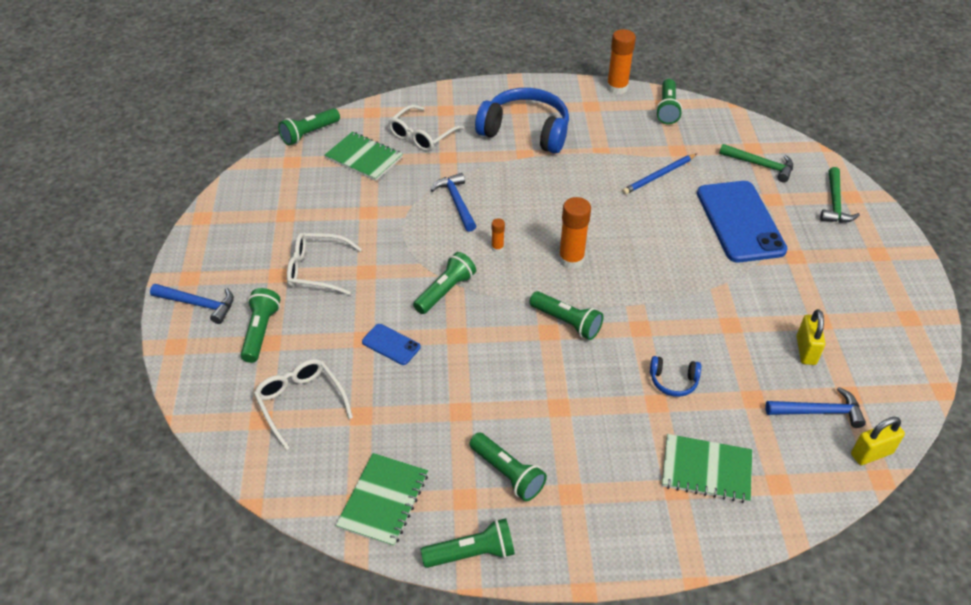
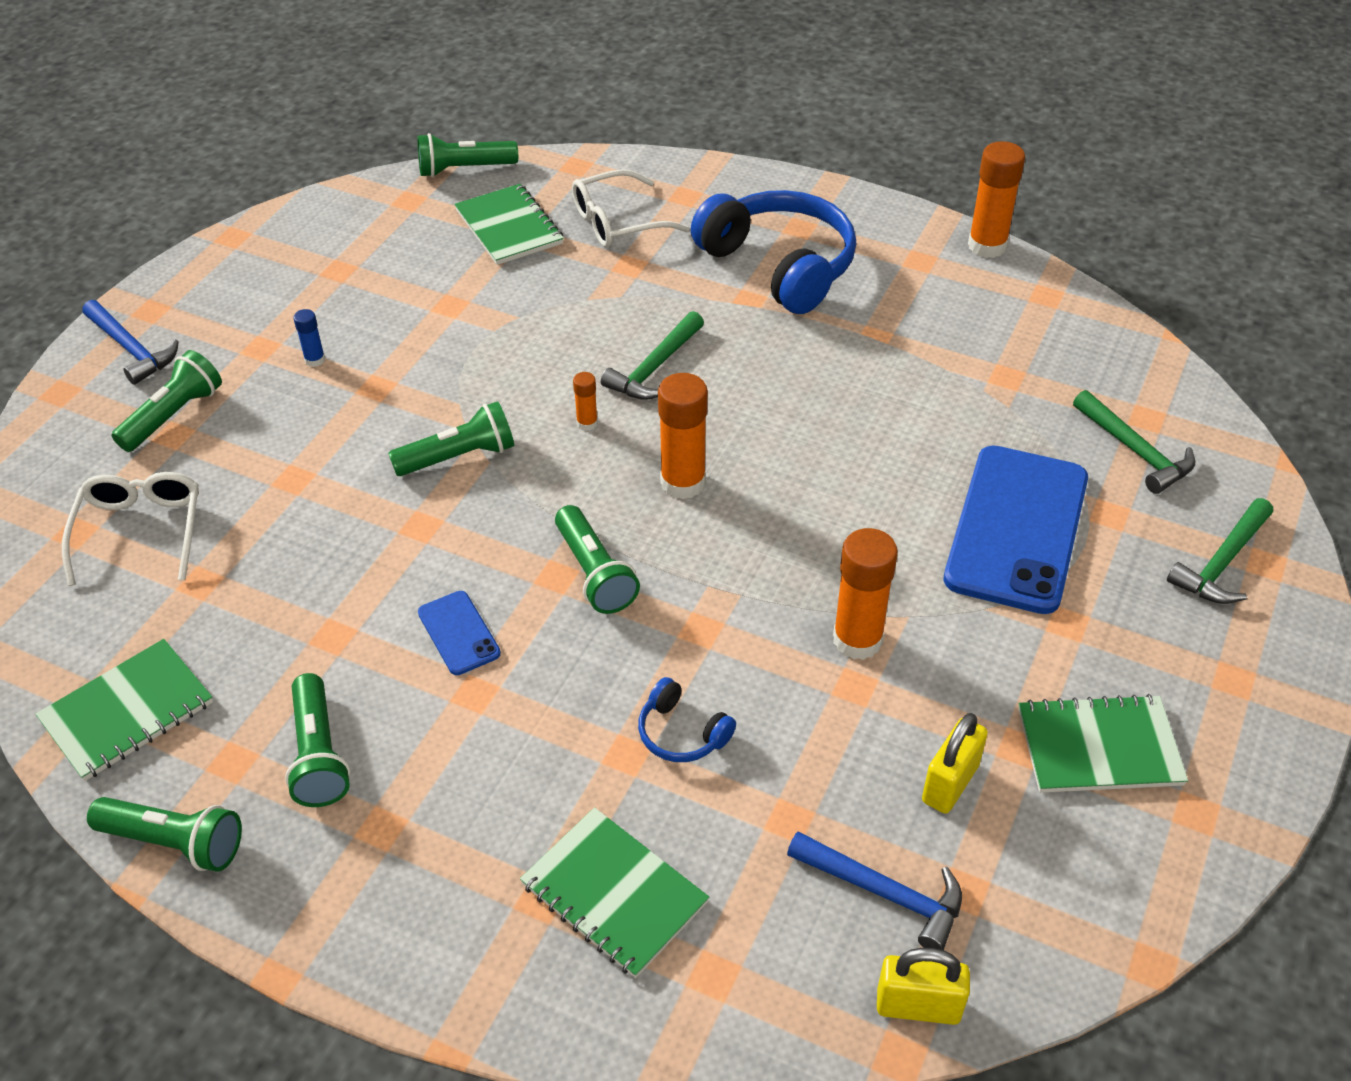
camera: 30 degrees right, 0 degrees up
white glasses [287,233,362,295] -> blue glue stick [293,309,325,367]
blue phone [362,324,421,365] -> blue phone moved to [418,591,501,675]
blue hammer [431,173,476,232] -> none
blue pencil [622,154,697,195] -> none
green flashlight [656,79,682,124] -> none
none -> green hammer [601,311,704,400]
none -> orange glue stick [833,528,898,660]
none -> green notebook [1018,694,1188,793]

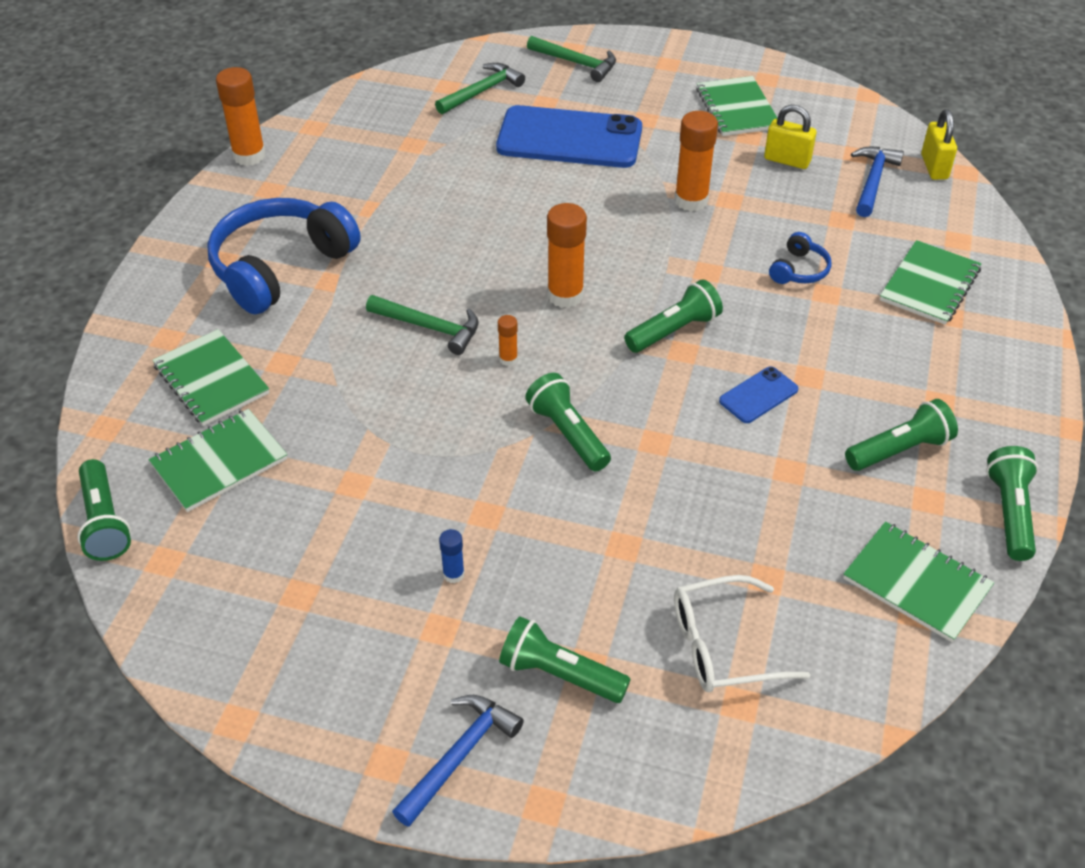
camera: 100 degrees left, 0 degrees up
white glasses [572,169,689,248] -> green notebook [152,329,269,426]

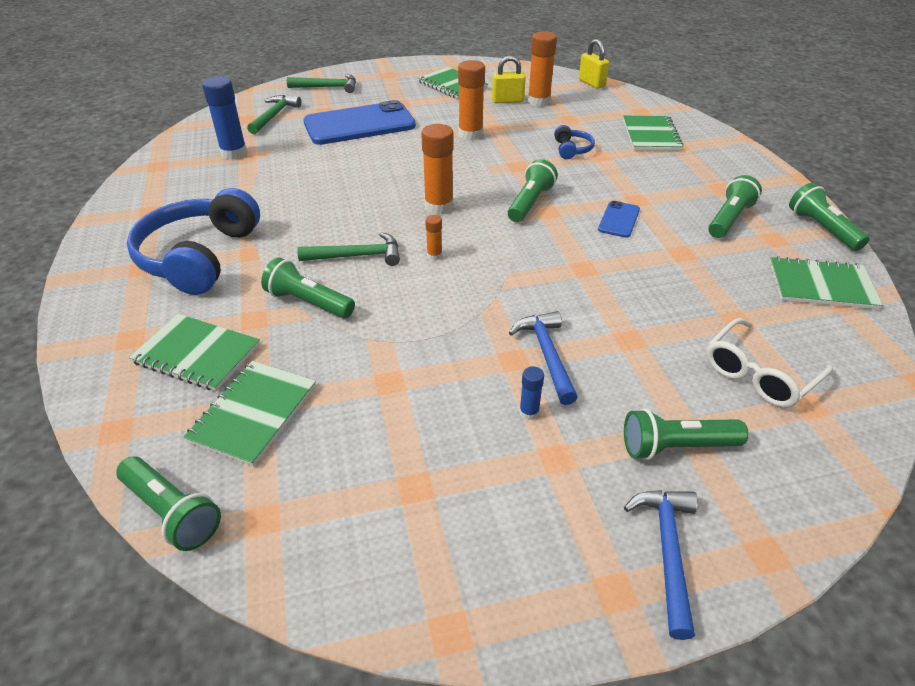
camera: 30 degrees left, 5 degrees down
orange glue stick [216,67,266,166] -> orange glue stick moved to [528,32,557,107]
green flashlight [525,373,611,471] -> green flashlight moved to [261,257,355,318]
blue hammer [851,147,904,217] -> blue hammer moved to [509,311,578,405]
none -> blue glue stick [202,77,247,160]

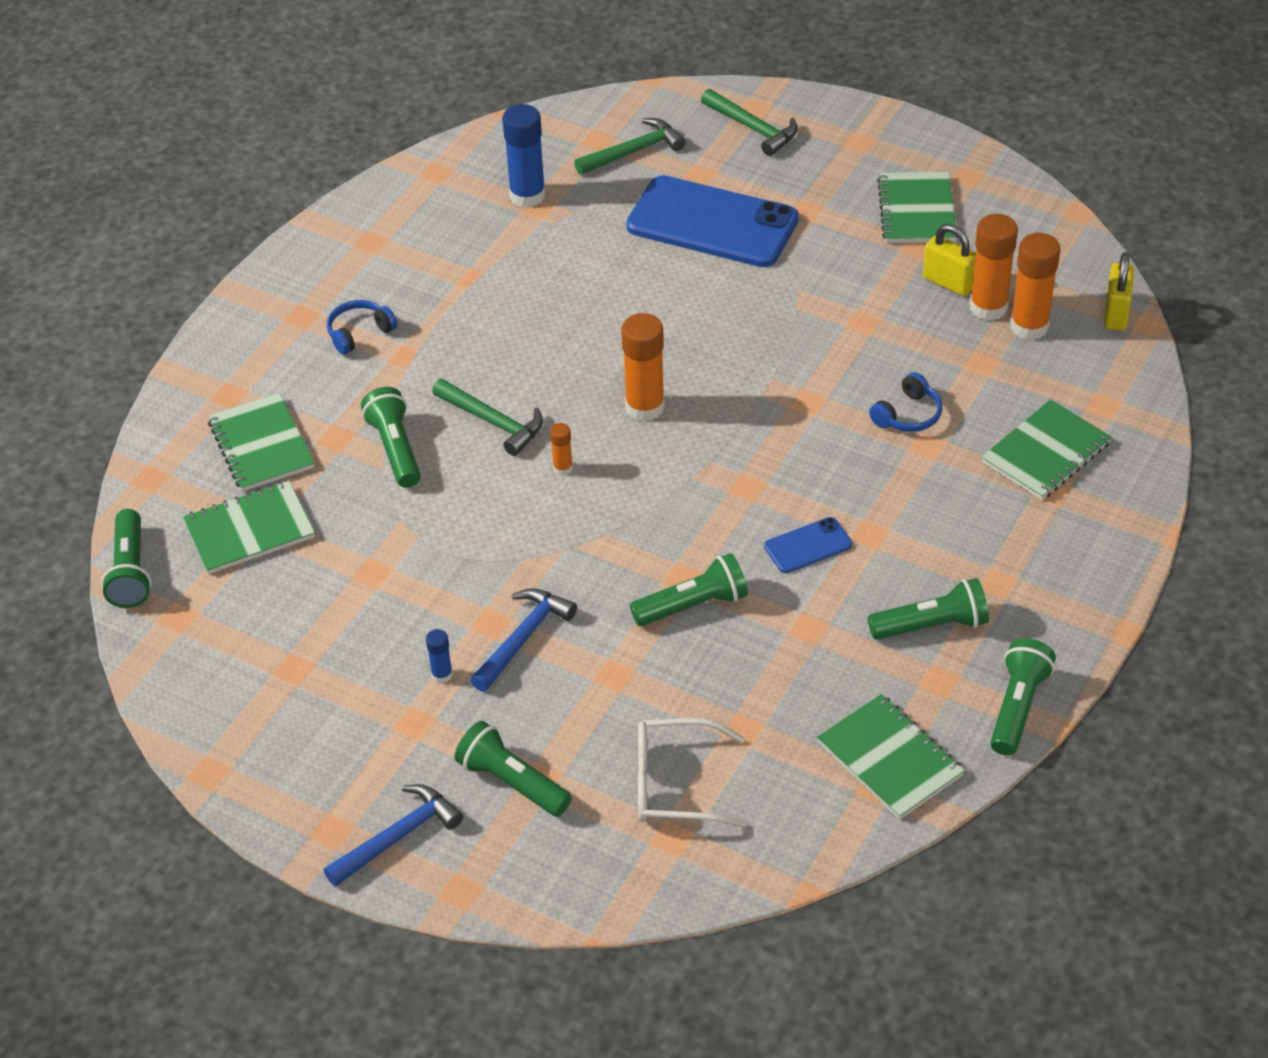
camera: 45 degrees right, 5 degrees up
blue headphones [127,188,260,295] -> blue headphones [327,300,397,355], size x0.44
orange glue stick [458,60,485,140] -> orange glue stick moved to [1010,233,1061,340]
green flashlight [508,159,558,222] -> green flashlight moved to [630,553,748,626]

